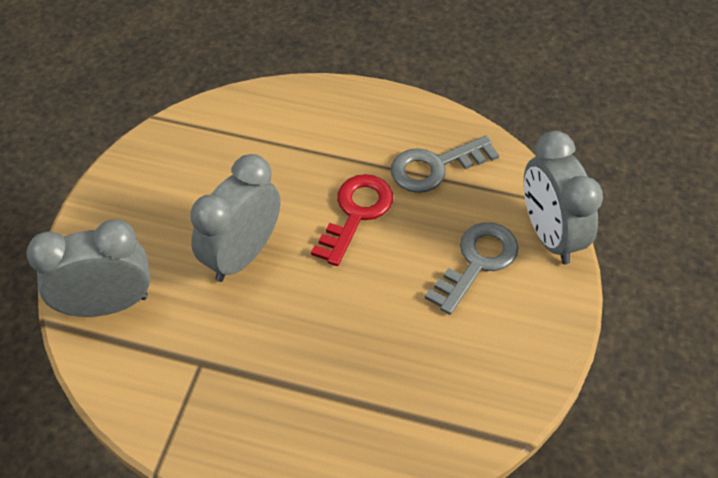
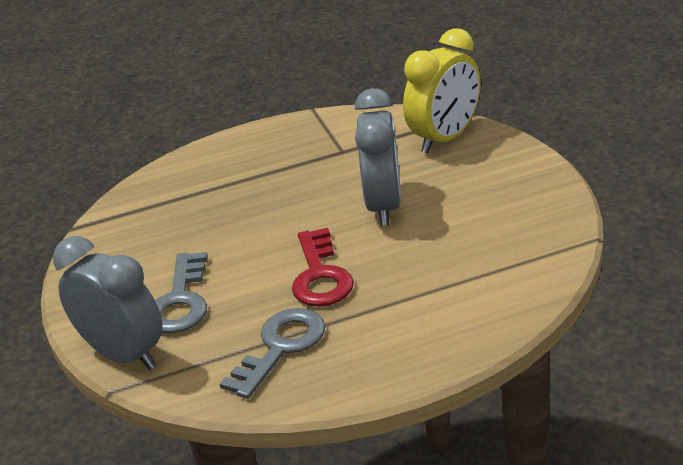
camera: 150 degrees right, 20 degrees down
grey clock [26,219,150,317] -> yellow clock [403,28,480,153]

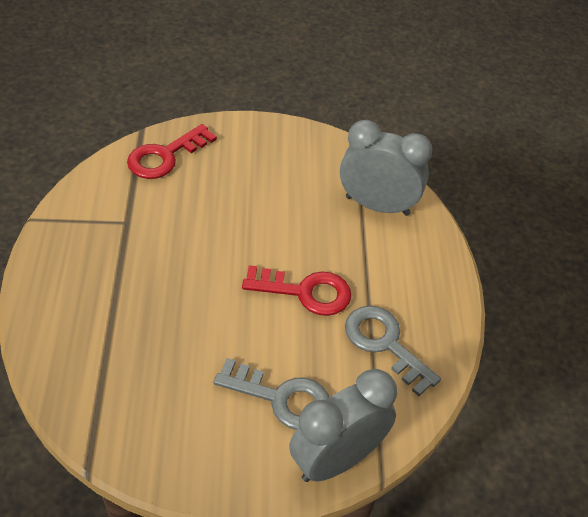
camera: 80 degrees left, 15 degrees up
grey clock [355,88,401,226] -> grey clock moved to [340,120,432,216]
yellow clock [403,28,480,153] -> red key [127,124,217,179]

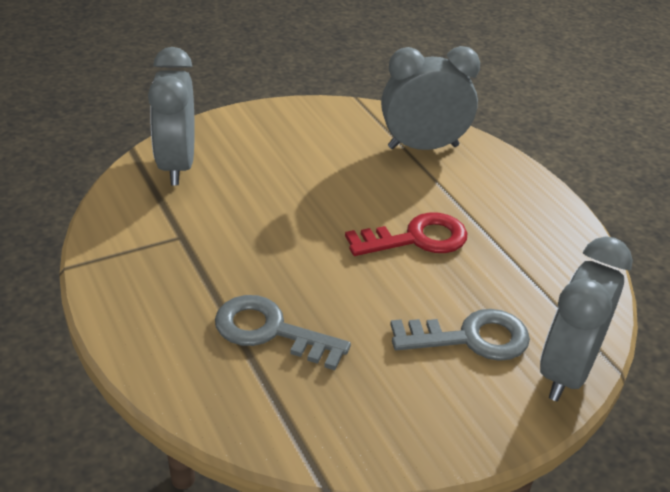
camera: 25 degrees left, 10 degrees down
red key [127,124,217,179] -> grey clock [148,47,195,185]
grey key [345,306,441,396] -> grey key moved to [215,295,351,370]

